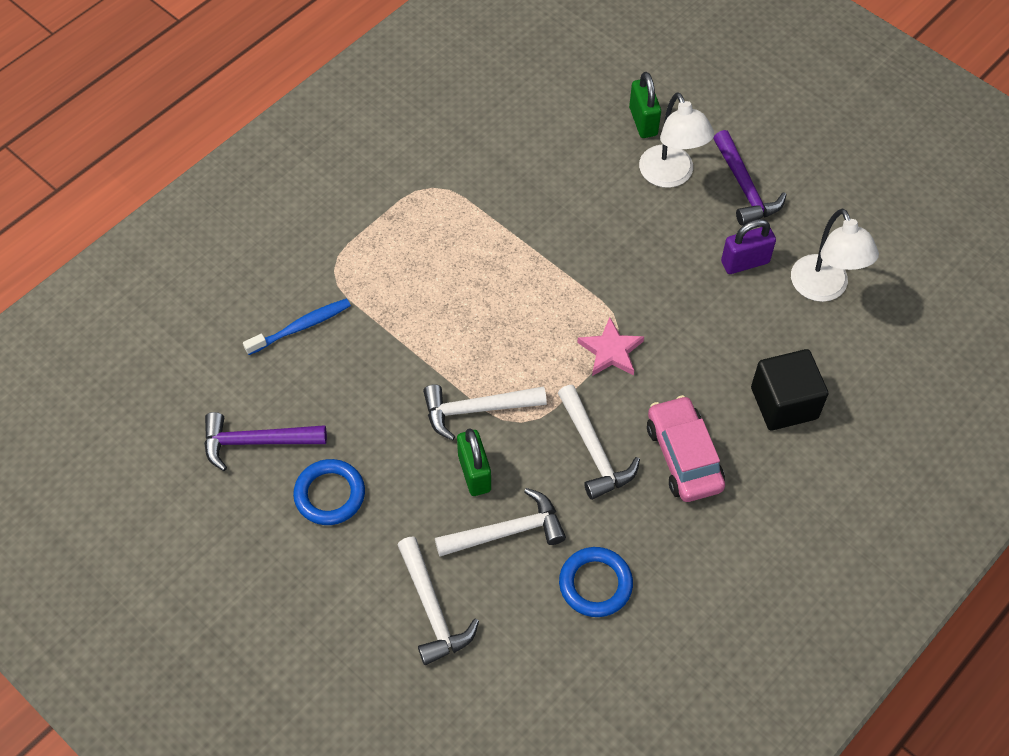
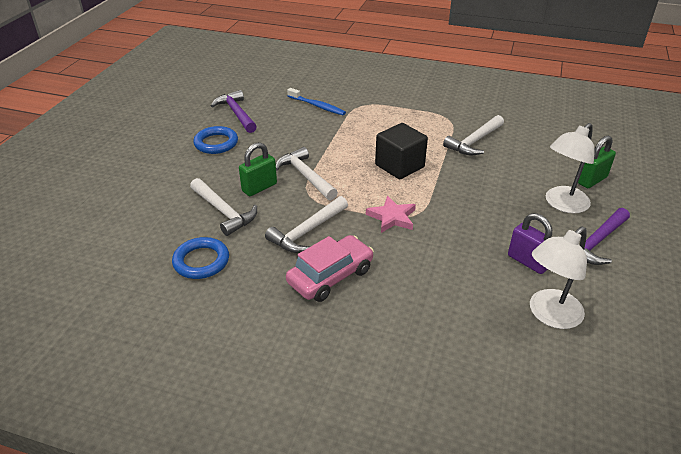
camera: 65 degrees right, 20 degrees down
white hammer [398,537,479,665] -> white hammer moved to [443,115,504,155]
black cube [751,349,828,431] -> black cube moved to [375,123,428,180]

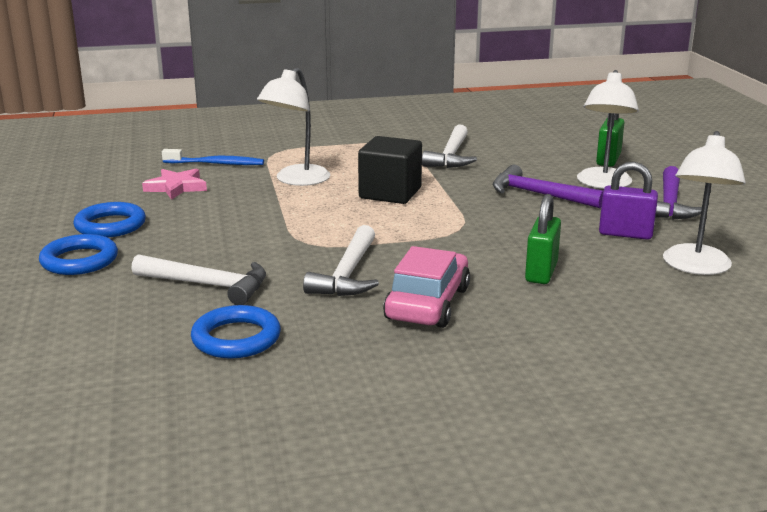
camera: 30 degrees left, 15 degrees down
purple hammer [211,90,257,133] -> purple hammer moved to [493,165,604,208]
green padlock [239,142,277,196] -> green padlock moved to [525,194,561,284]
white hammer [276,147,338,201] -> none
pink star [366,196,416,233] -> pink star moved to [142,168,207,200]
none -> blue ring [39,234,118,275]
none -> white lamp [257,67,330,186]

